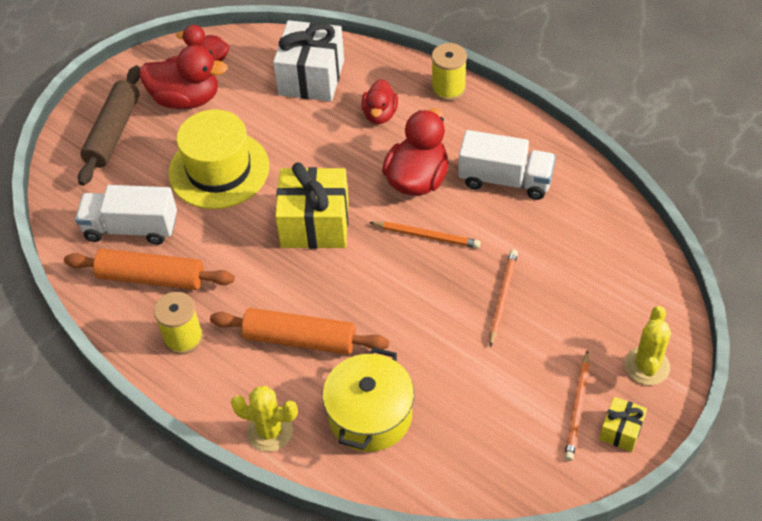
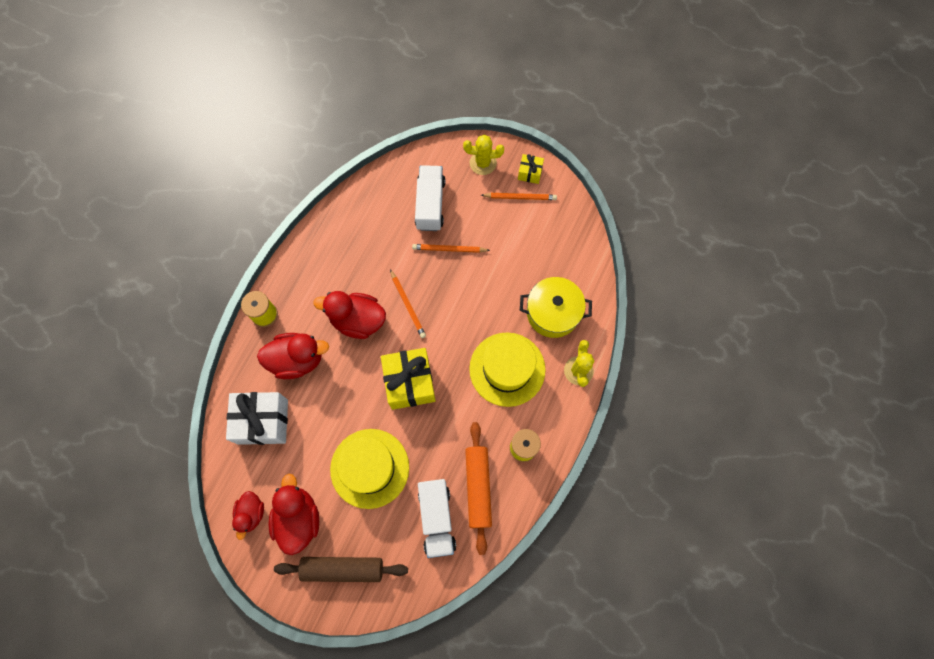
camera: 105 degrees left, 20 degrees up
orange rolling pin [210,308,389,355] -> yellow hat [469,332,546,407]
red duck [361,79,398,124] -> red duck [257,333,329,379], size x1.63
orange pencil [369,221,481,248] -> orange pencil turned 150 degrees clockwise [390,269,426,338]
white truck [458,130,556,200] -> white truck moved to [415,165,445,231]

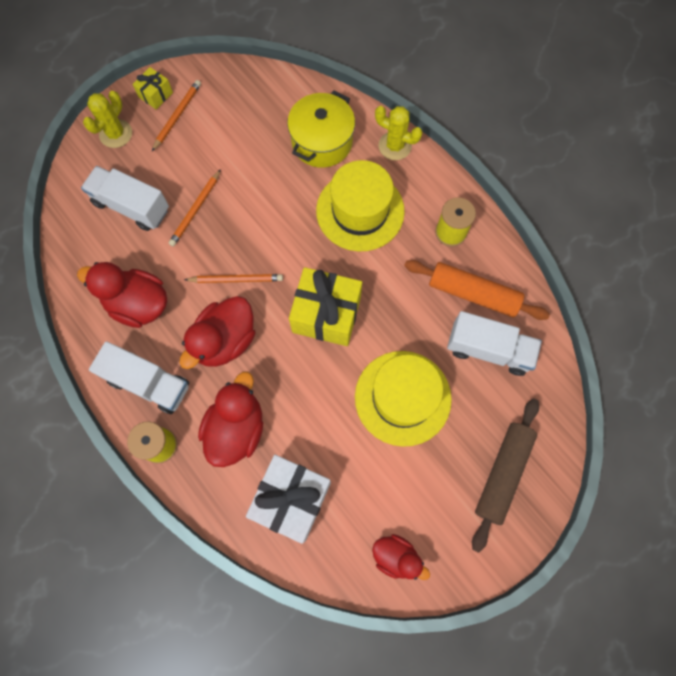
camera: 65 degrees left, 0 degrees up
red duck [269,474,319,555] -> red duck moved to [77,262,167,328]
none -> white truck [89,341,189,414]

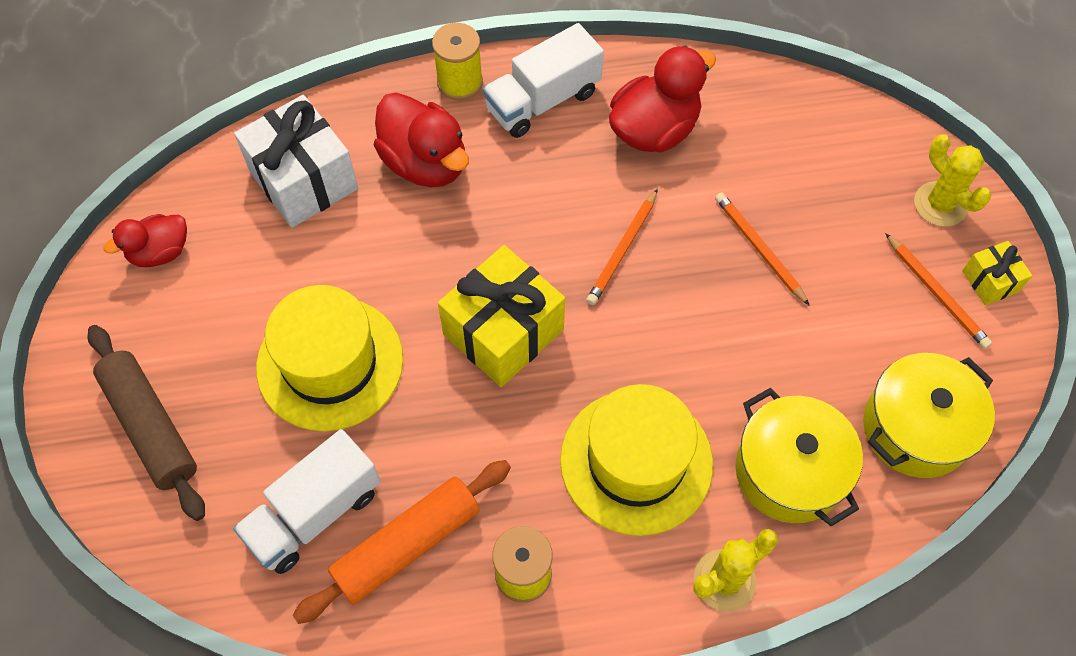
camera: 120 degrees right, 10 degrees down
white truck [81,166,169,231] -> none
red duck [179,296,255,369] -> none
none -> yellow pot [863,353,995,478]

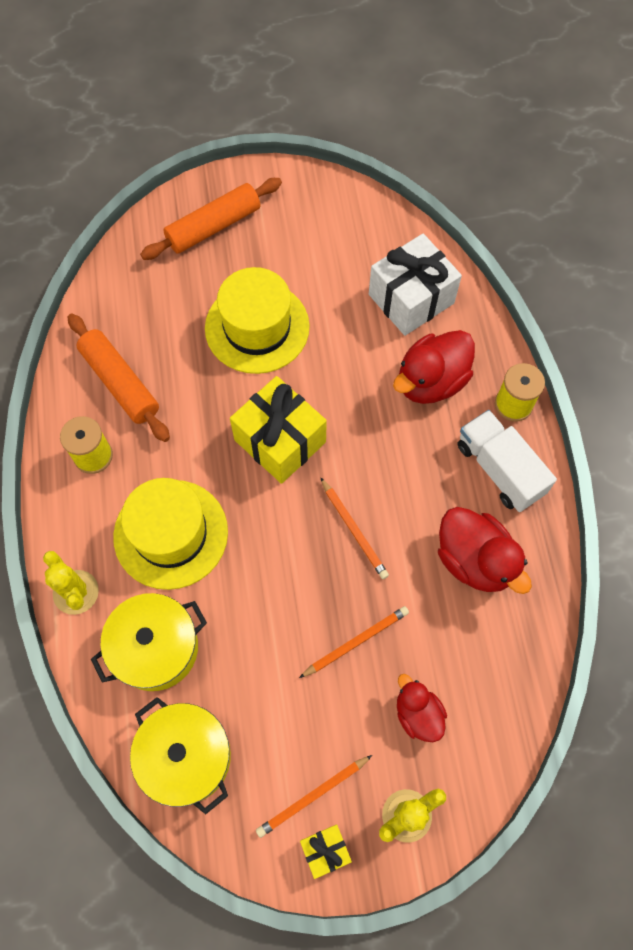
camera: 90 degrees right, 5 degrees up
brown rolling pin [88,325,205,521] -> orange rolling pin [140,178,282,260]
red duck [104,214,187,267] -> red duck moved to [397,674,447,742]
white truck [233,429,380,574] -> none
orange pencil [586,189,658,305] -> orange pencil turned 150 degrees counterclockwise [320,477,389,579]

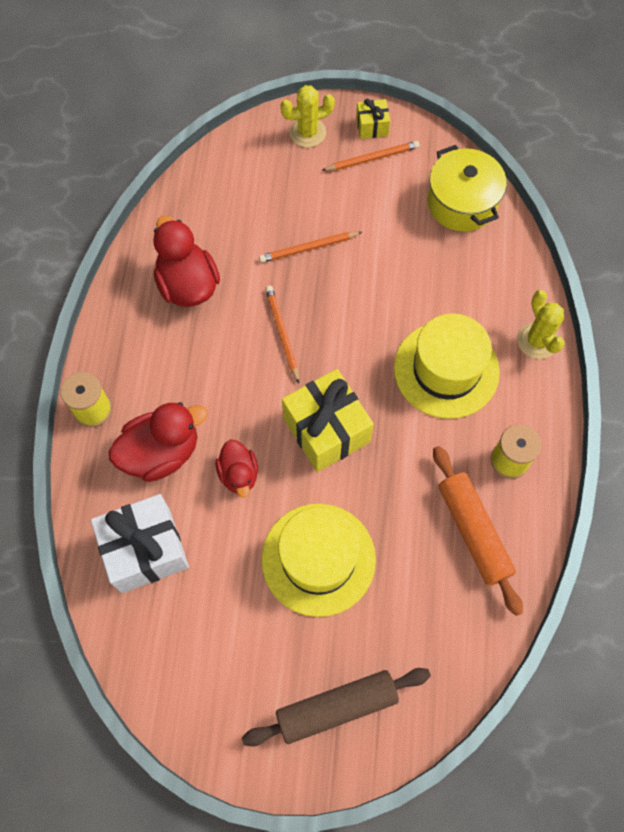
camera: 165 degrees left, 0 degrees up
yellow pot [91,593,207,691] -> none
orange rolling pin [140,178,282,260] -> brown rolling pin [242,668,431,746]
red duck [397,674,447,742] -> red duck moved to [216,440,258,498]
white truck [458,410,557,512] -> none

